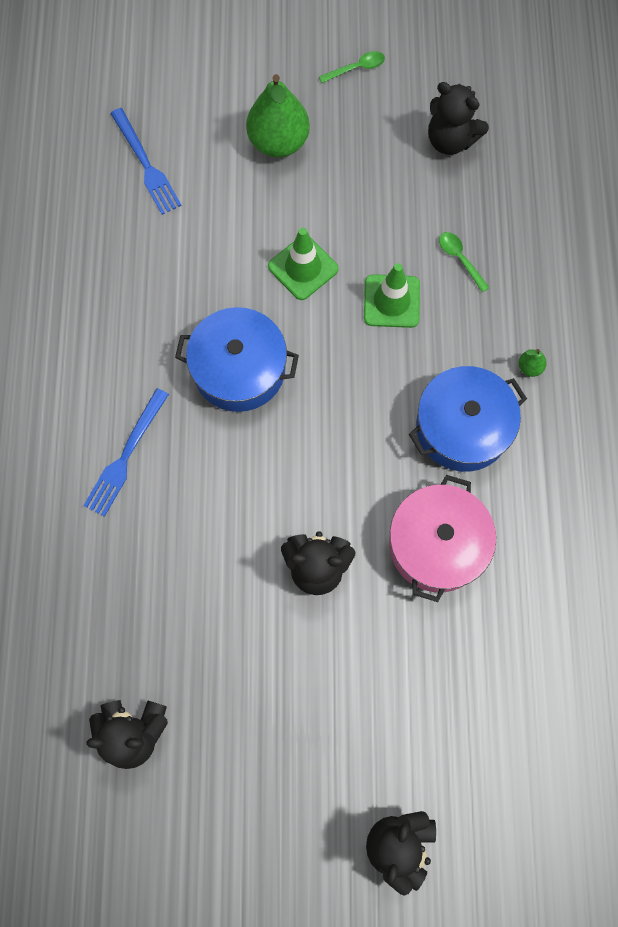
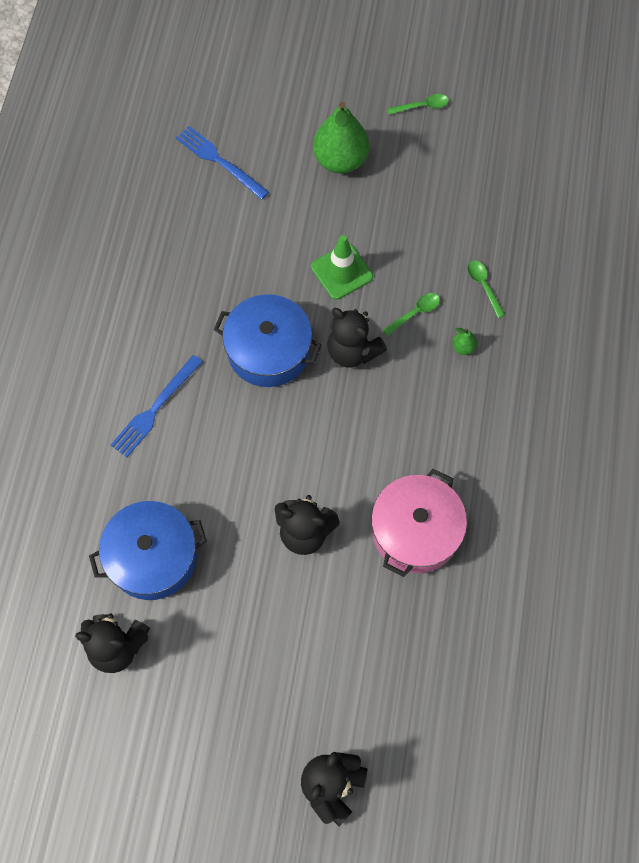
camera: 10 degrees right, 5 degrees down
blue fork [110,108,182,215] -> blue fork turned 150 degrees clockwise [176,126,269,200]
green traffic cone [364,263,420,328] -> green spoon [383,293,440,336]
blue pot [409,366,527,472] -> blue pot moved to [89,501,207,600]
black teddy bear [428,82,489,155] -> black teddy bear moved to [327,308,387,367]
green pear [519,349,546,377] -> green pear moved to [452,328,477,355]

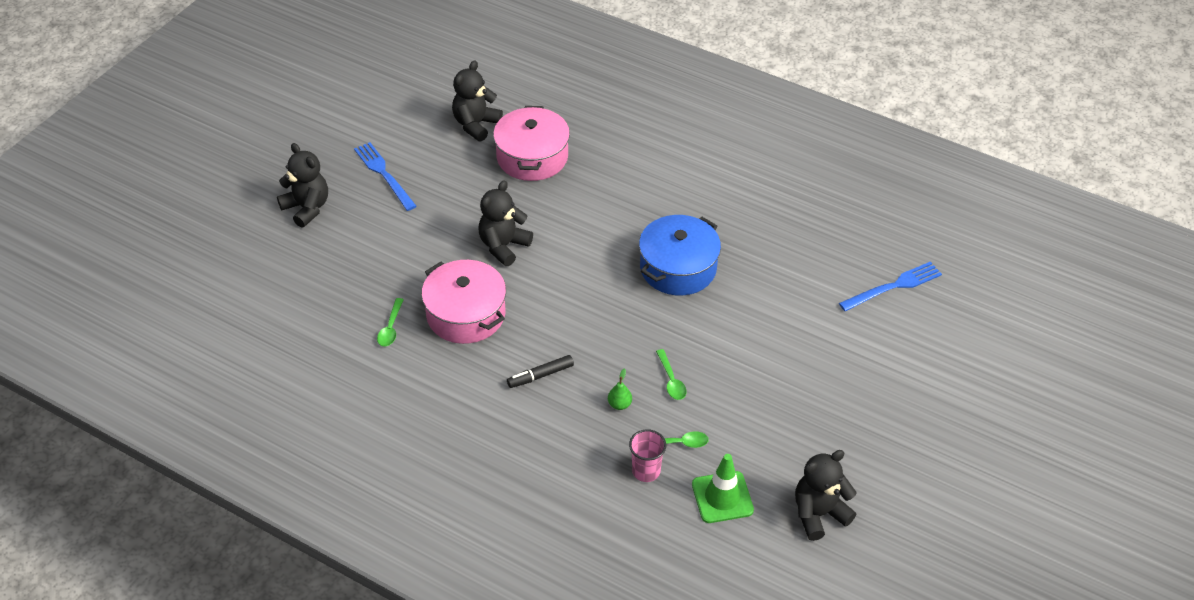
camera: 110 degrees right, 20 degrees down
blue pot [89,501,207,600] -> pink pot [493,106,570,181]
blue fork [111,355,203,457] -> blue fork moved to [354,142,417,211]
green traffic cone [311,235,373,300] -> green traffic cone moved to [692,454,754,523]
green pear [313,102,369,173] -> none
black teddy bear [327,308,387,367] -> black teddy bear moved to [795,450,856,541]
green spoon [387,94,449,115] -> green spoon moved to [377,298,404,347]
none -> black marker [507,355,574,388]
none -> pink cup [629,429,666,482]

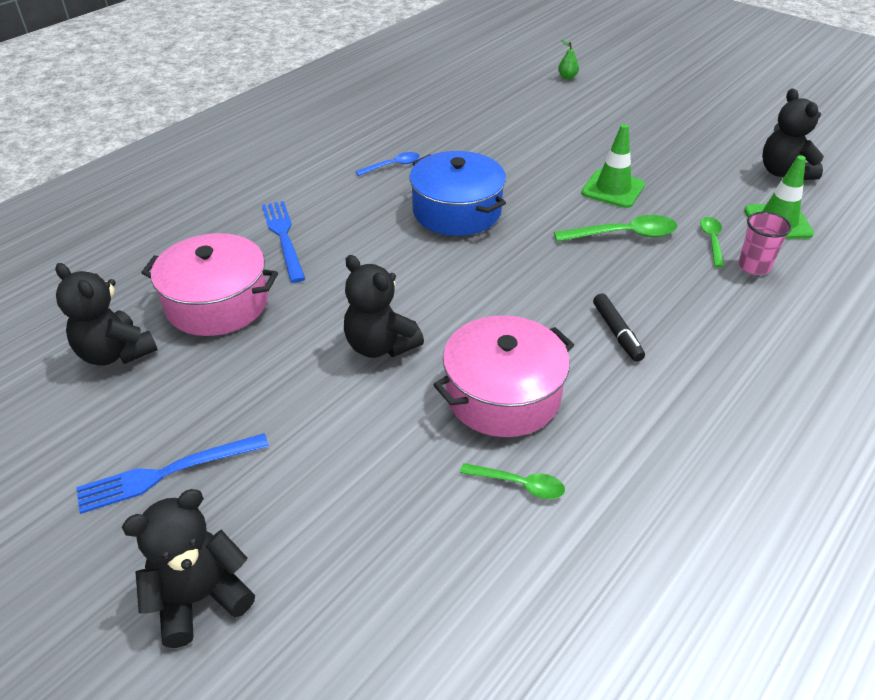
camera: 80 degrees left, 5 degrees down
green pear [608,368,632,410] -> green pear moved to [558,40,579,79]
green spoon [656,349,687,400] -> green spoon [554,215,677,242], size x1.61
blue fork [839,262,942,311] -> blue fork moved to [262,201,305,283]
none -> blue spoon [355,152,420,176]
none -> green traffic cone [581,124,645,208]

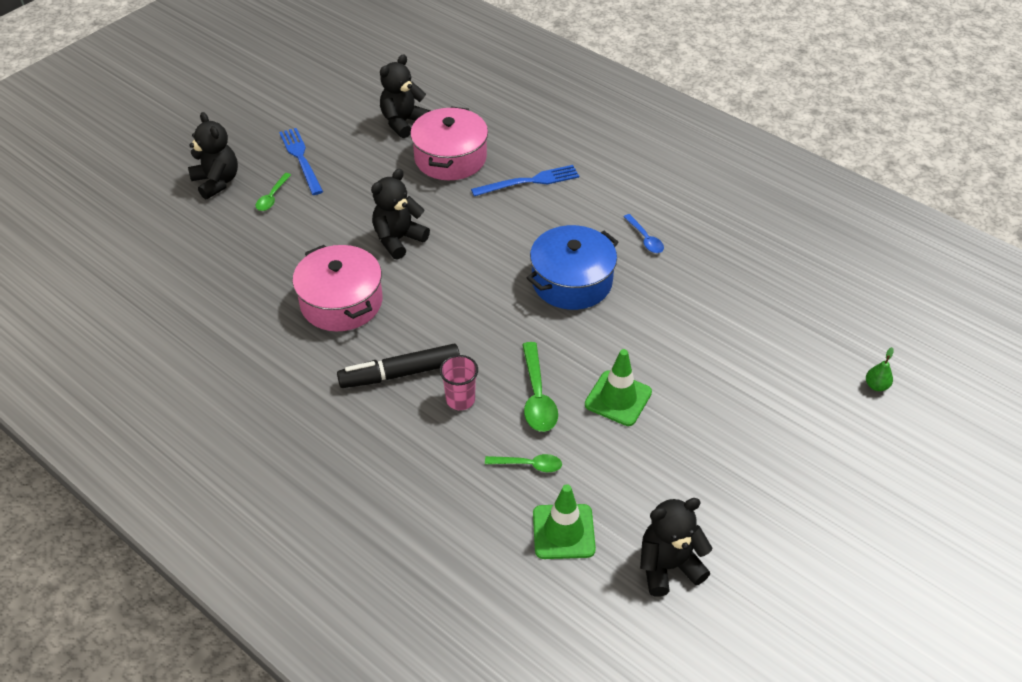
camera: 90 degrees right, 5 degrees up
green spoon [460,463,565,499] -> green spoon moved to [256,173,291,211]
black marker [593,294,645,362] -> black marker [337,344,460,388], size x1.65
pink cup [738,212,792,275] -> pink cup moved to [439,355,478,410]

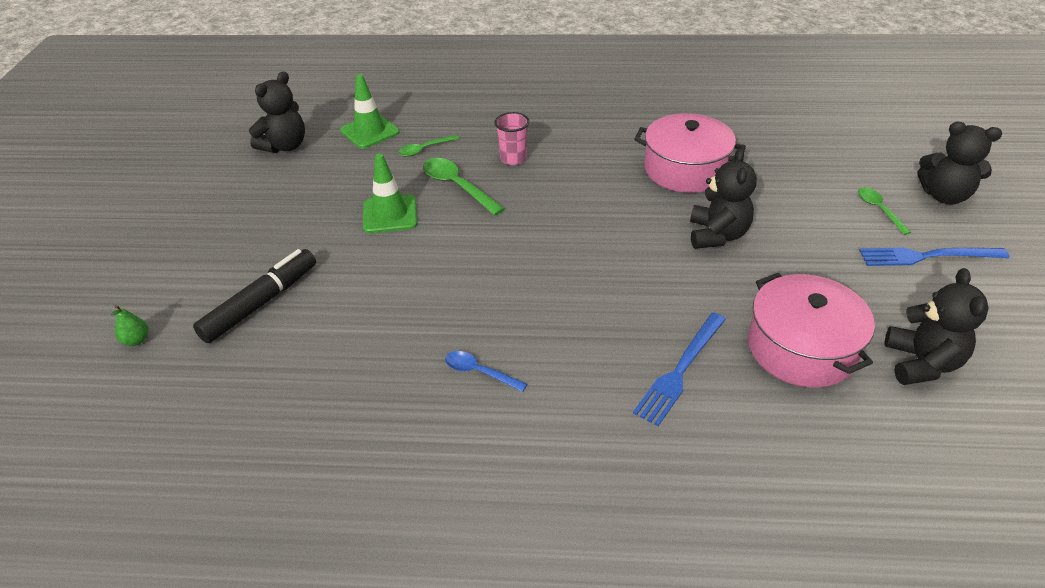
camera: 145 degrees right, 5 degrees down
blue fork [279,128,323,195] -> blue fork turned 150 degrees clockwise [859,248,1010,266]
black marker [337,344,460,388] -> black marker moved to [193,249,316,343]
blue pot [527,225,618,310] -> none

